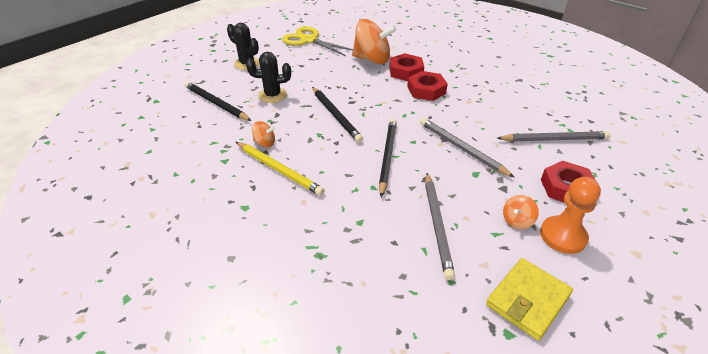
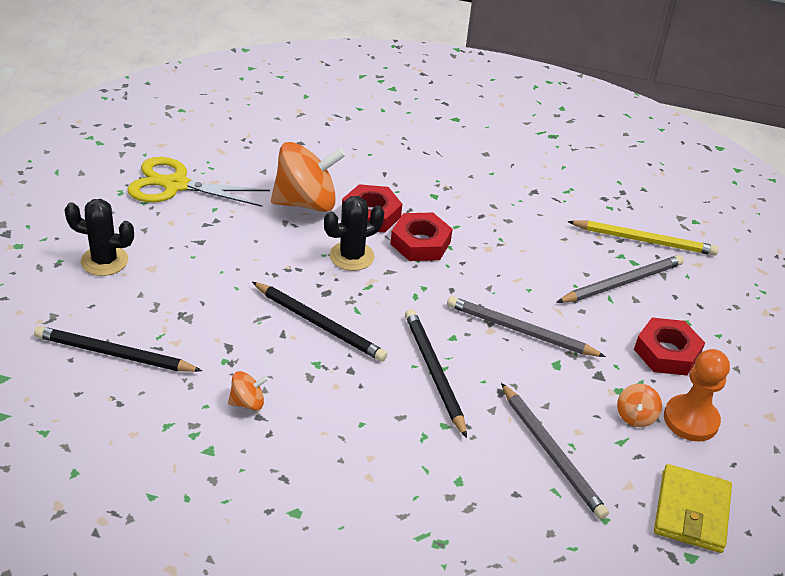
camera: 30 degrees left, 0 degrees up
yellow pencil [236,142,325,196] -> yellow pencil moved to [568,220,719,256]
black cactus [246,52,291,103] -> black cactus moved to [324,196,384,271]

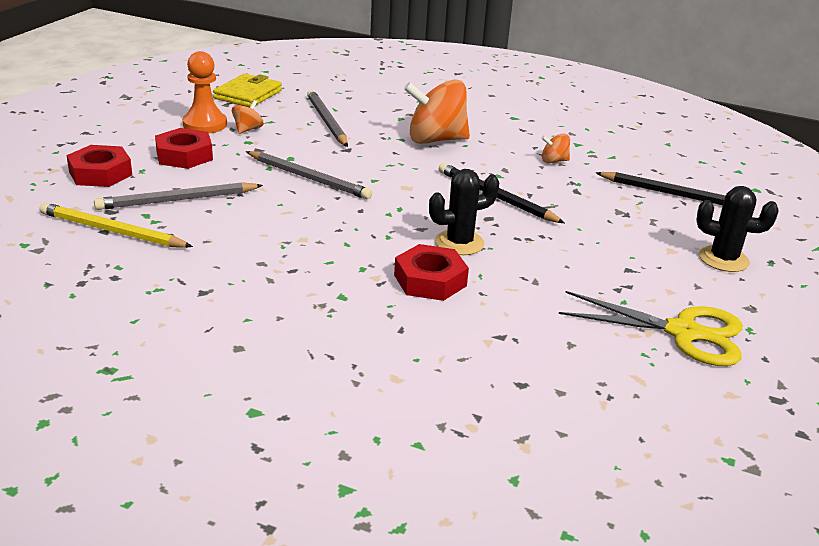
camera: 170 degrees left, 10 degrees down
orange spinning top [271,142,346,212] -> orange spinning top moved to [404,79,470,144]
red nut [390,213,452,261] -> red nut moved to [66,145,132,187]
black pencil [405,309,467,438] -> none

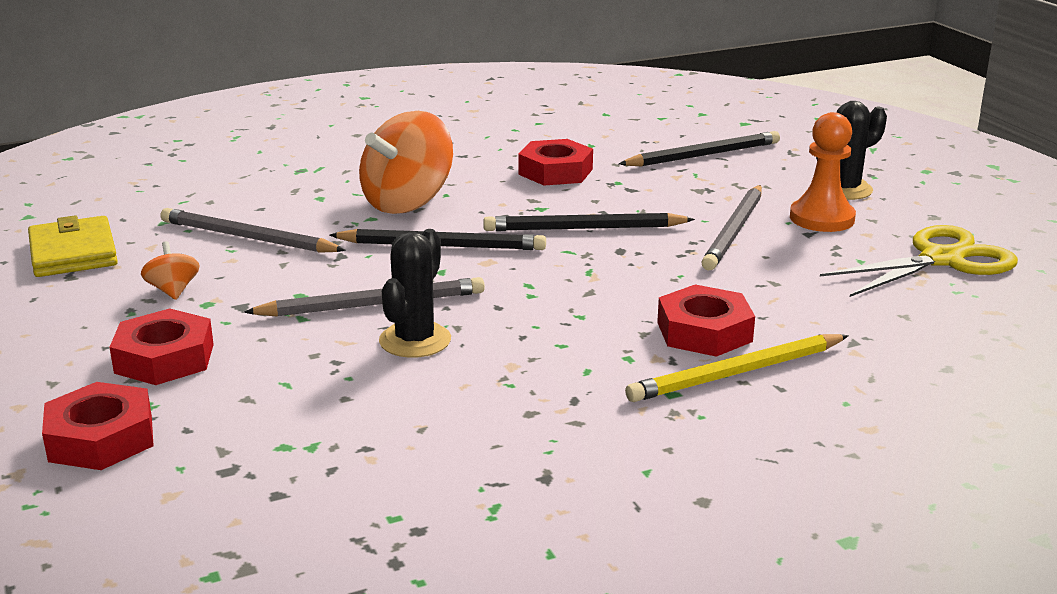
camera: 45 degrees left, 5 degrees down
yellow pencil [39,202,193,248] -> yellow pencil moved to [625,334,849,402]
grey pencil [94,182,263,210] -> grey pencil moved to [701,185,762,270]
orange pawn [182,51,227,133] -> orange pawn moved to [790,112,856,232]
black cactus [429,169,500,255] -> black cactus moved to [379,229,451,358]
orange spinning top [542,133,570,163] -> red nut [518,139,593,186]
none -> black pencil [329,229,546,250]

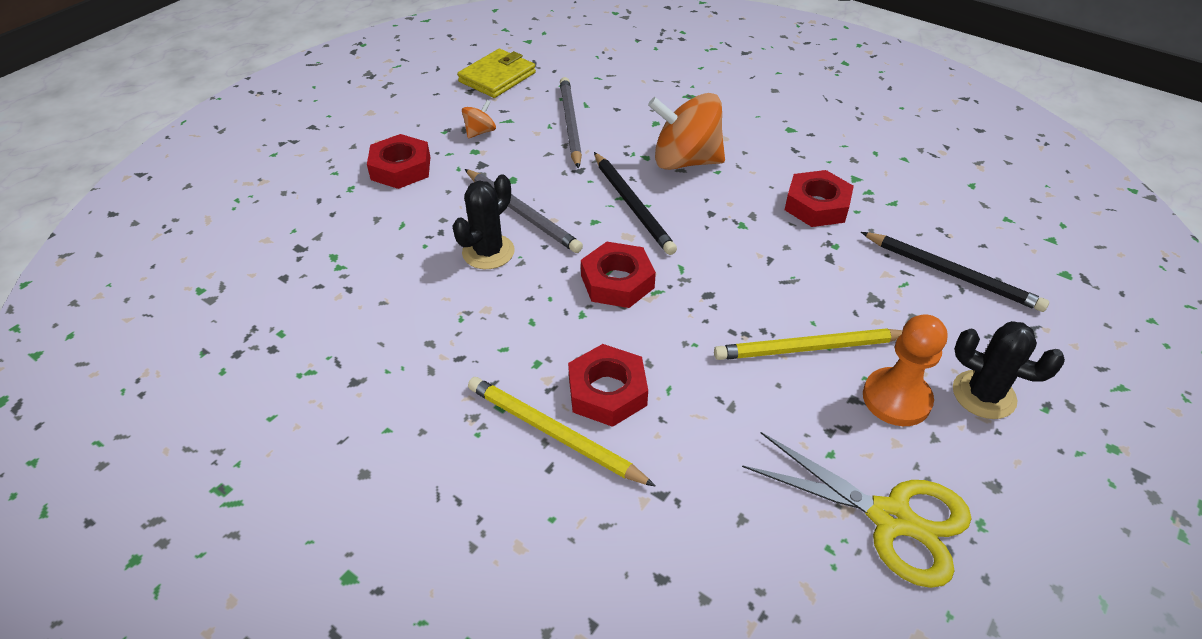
camera: 60 degrees right, 20 degrees up
red nut [42,382,154,470] -> red nut moved to [581,242,656,308]
black cactus [379,229,451,358] -> black cactus turned 45 degrees counterclockwise [453,175,515,269]
black pencil [483,213,695,231] -> none
grey pencil [701,185,762,270] -> yellow pencil [714,328,903,360]

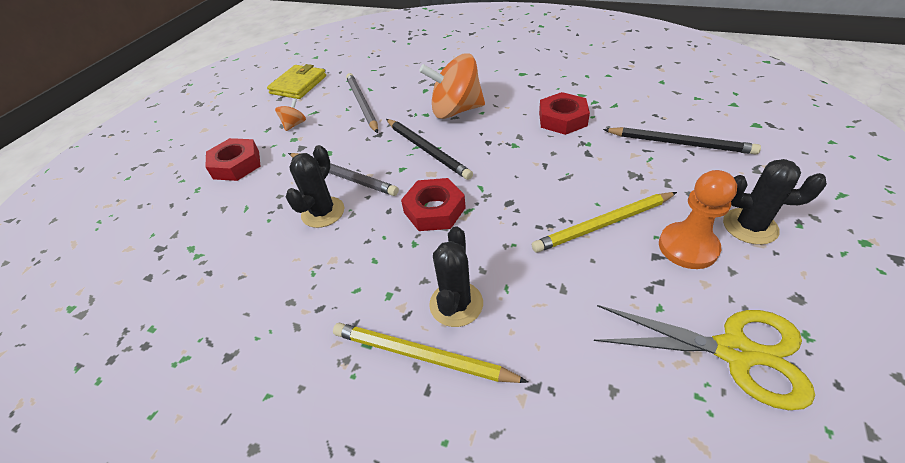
camera: 10 degrees left, 0 degrees up
red nut [568,344,648,427] -> black cactus [429,226,483,327]

